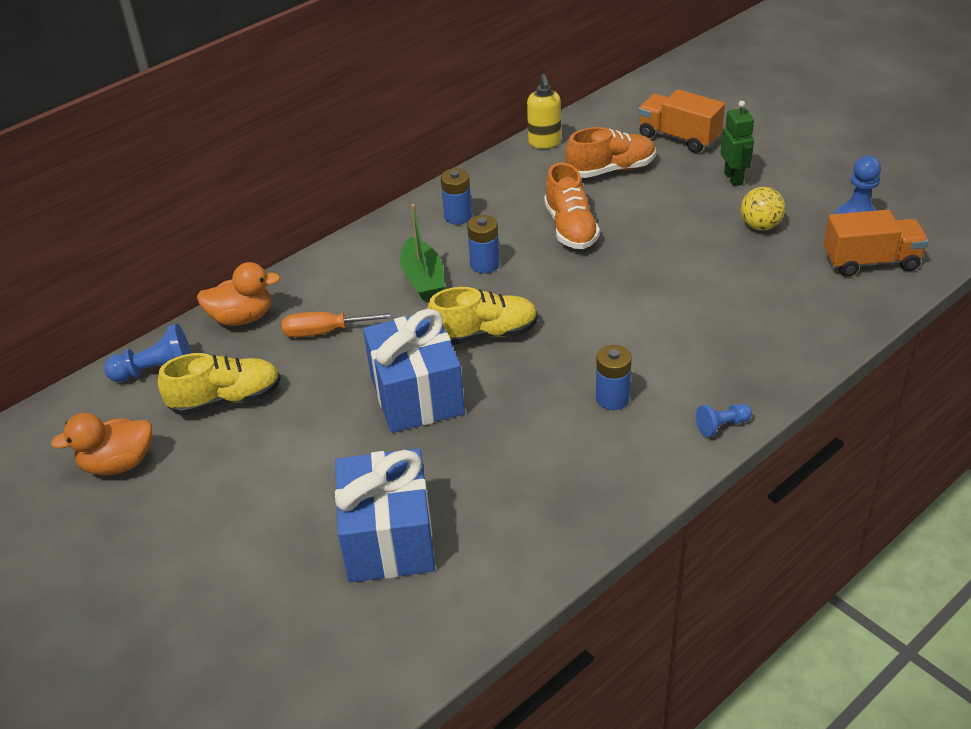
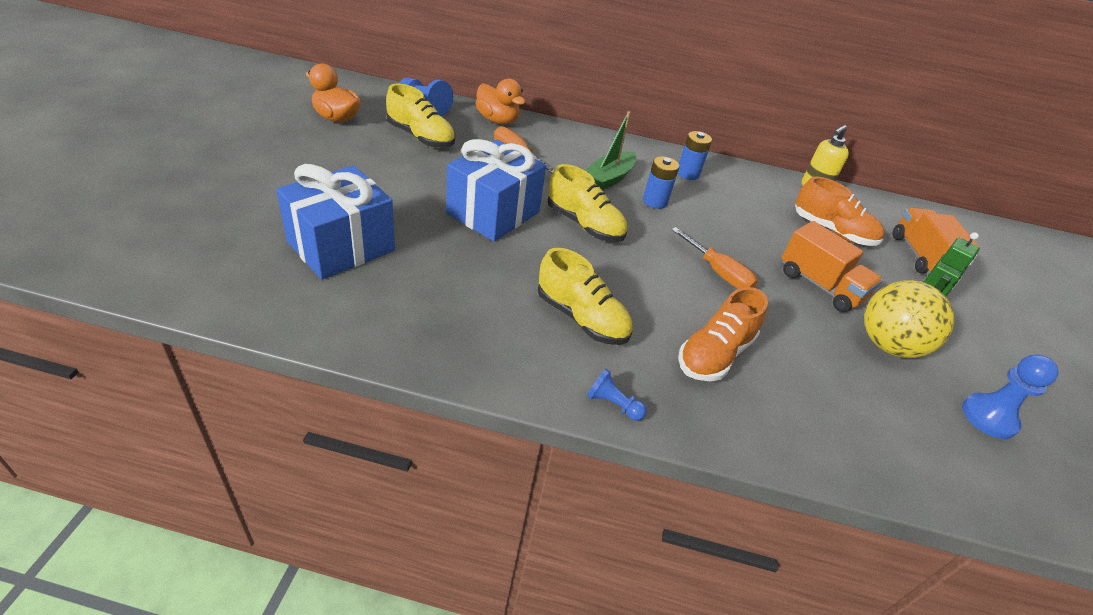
camera: 45 degrees right, 0 degrees up
orange shoe [544,162,600,249] -> orange shoe moved to [678,287,768,381]
blue battery [596,345,632,410] -> yellow shoe [538,248,633,345]
yellow ball [741,187,785,230] -> yellow ball [864,280,954,358], size x1.61
orange truck [824,210,929,277] -> orange truck moved to [781,221,883,312]
none -> orange screwdriver [671,227,758,289]

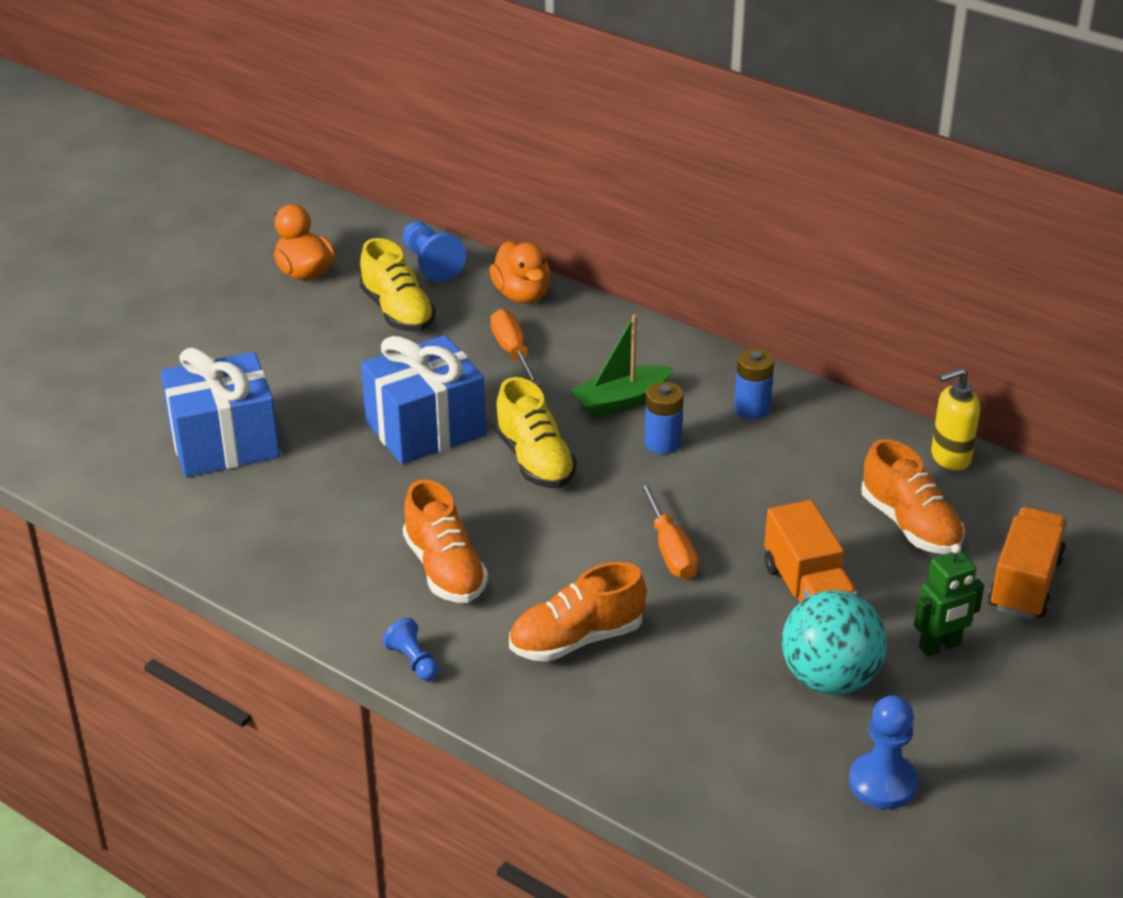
camera: 30 degrees right, 5 degrees down
yellow shoe [538,248,633,345] -> orange shoe [403,480,488,603]
yellow ball [864,280,954,358] -> turquoise ball [782,590,887,695]

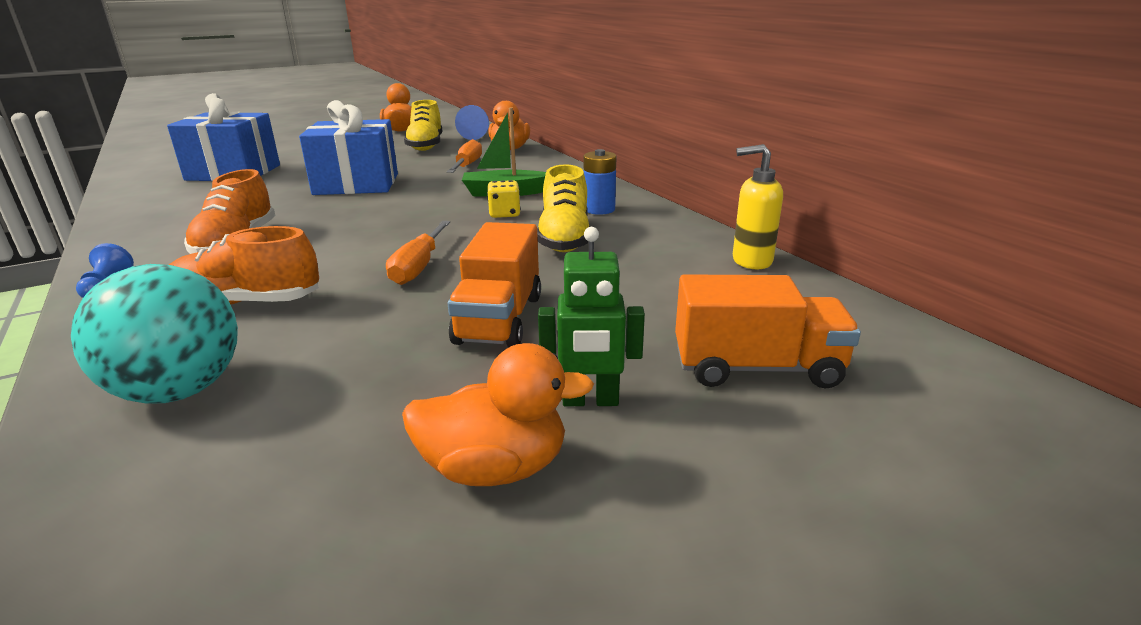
camera: 25 degrees right, 10 degrees down
yellow shoe [495,377,577,488] -> yellow shoe moved to [537,164,590,252]
blue battery [644,382,684,454] -> yellow dice [487,180,521,218]
turquoise ball [782,590,887,695] -> turquoise ball moved to [71,264,238,404]
blue pawn [849,695,918,809] -> none
orange shoe [862,439,965,554] -> none
orange truck [988,507,1067,619] -> orange truck turned 45 degrees clockwise [675,274,861,388]
none -> orange duck [402,343,594,486]

